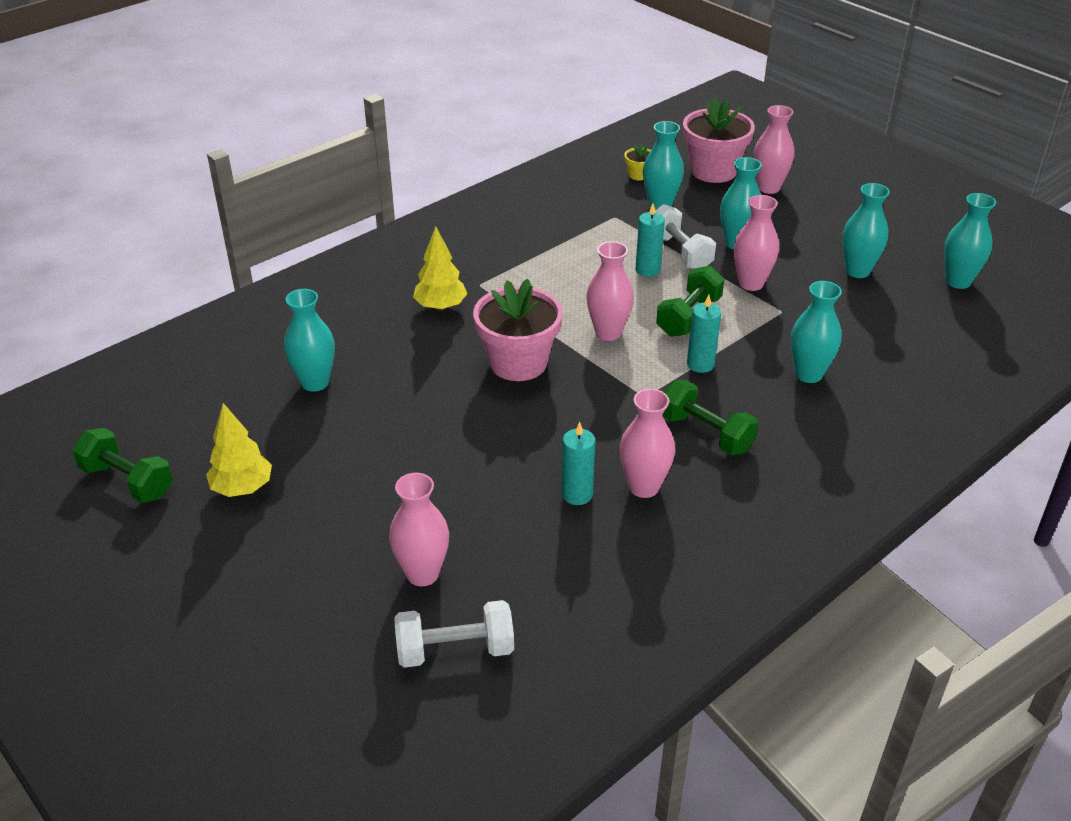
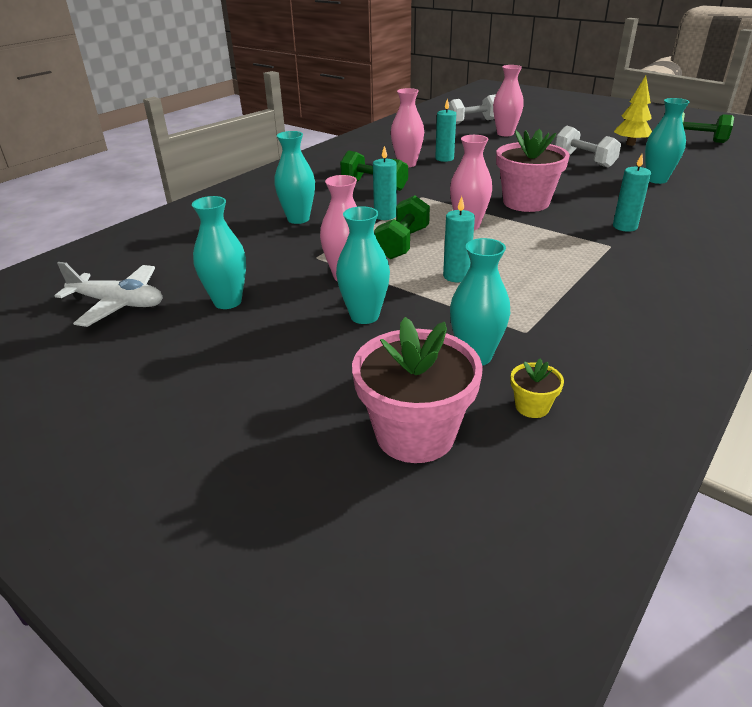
camera: 170 degrees right, 5 degrees down
yellow tree [413,226,467,311] -> turquoise candle [613,154,651,232]
white dumbbell [655,204,716,269] -> white dumbbell moved to [555,125,621,168]
pink vase [754,105,794,194] -> none
turquoise vase [944,193,996,289] -> white plane [55,262,162,327]

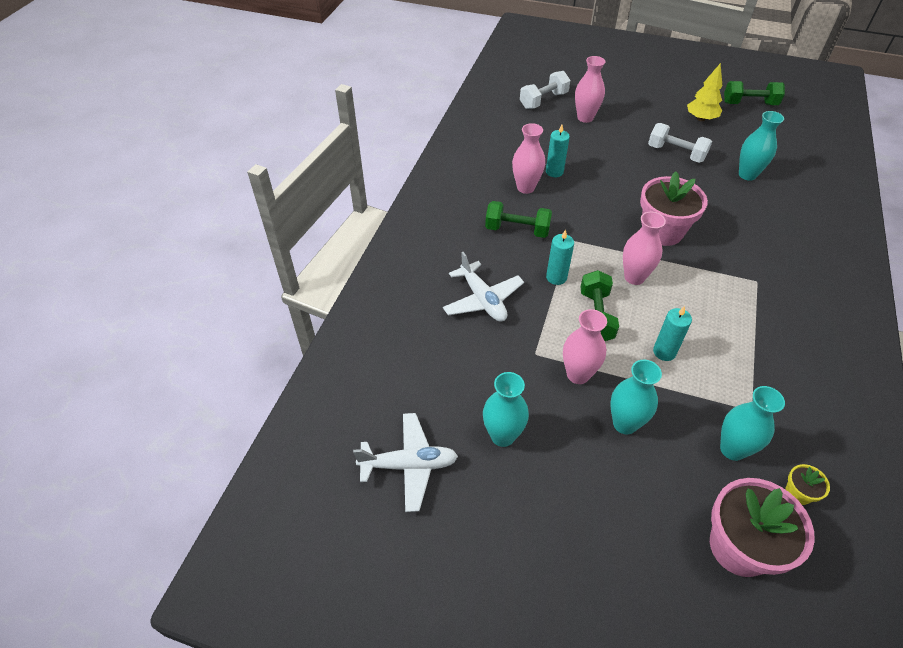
camera: 20 degrees left, 15 degrees up
turquoise vase [274,131,315,224] -> white plane [443,252,524,322]
turquoise candle [613,154,651,232] -> none

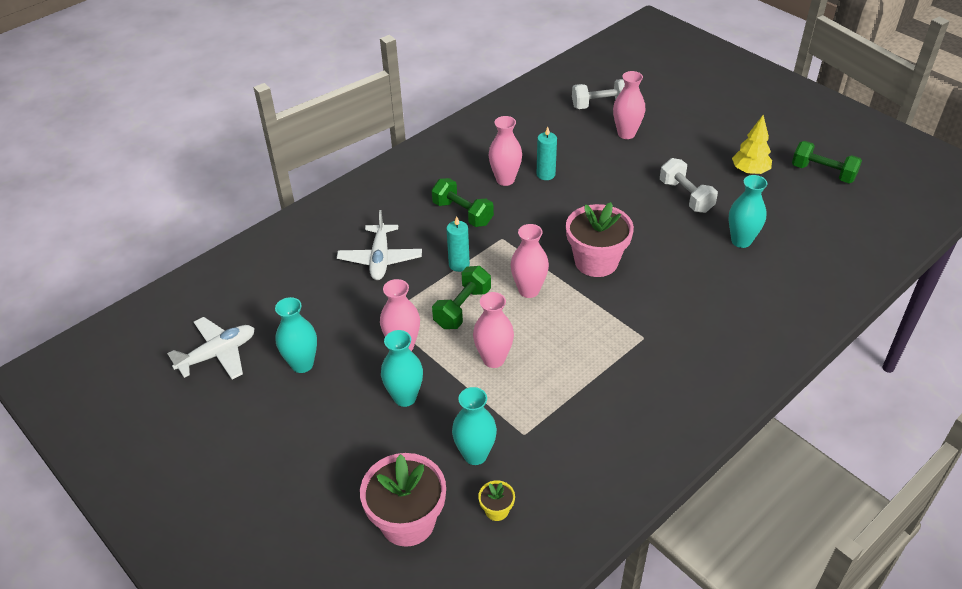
camera: 30 degrees right, 5 degrees down
white plane [353,413,458,512] -> white plane turned 60 degrees counterclockwise [167,317,255,380]
turquoise candle [653,306,692,361] -> pink vase [473,292,514,368]

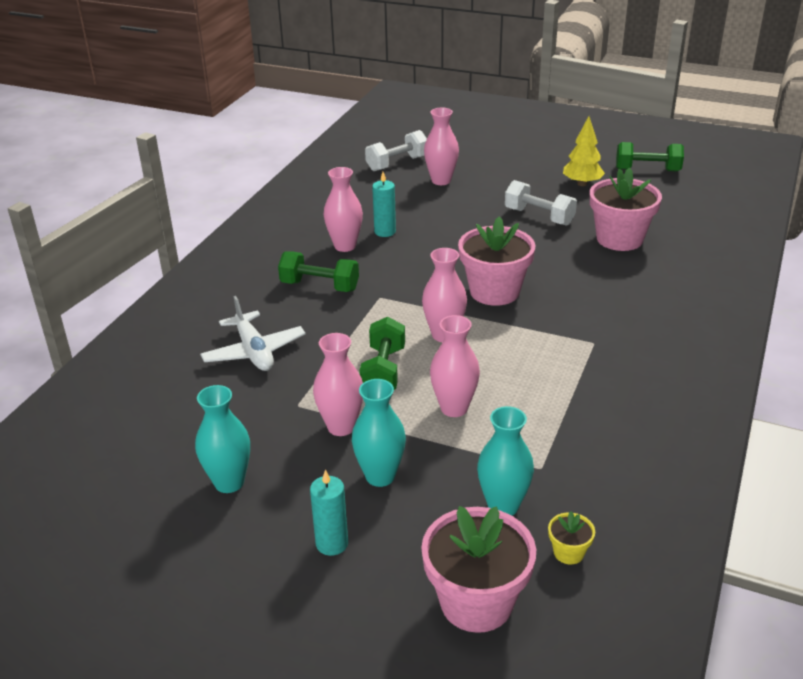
camera: 25 degrees left, 10 degrees down
white plane [167,317,255,380] -> none
turquoise candle [446,216,470,272] -> turquoise candle moved to [310,470,348,556]
turquoise vase [729,175,768,248] -> pink flower pot [590,168,662,251]

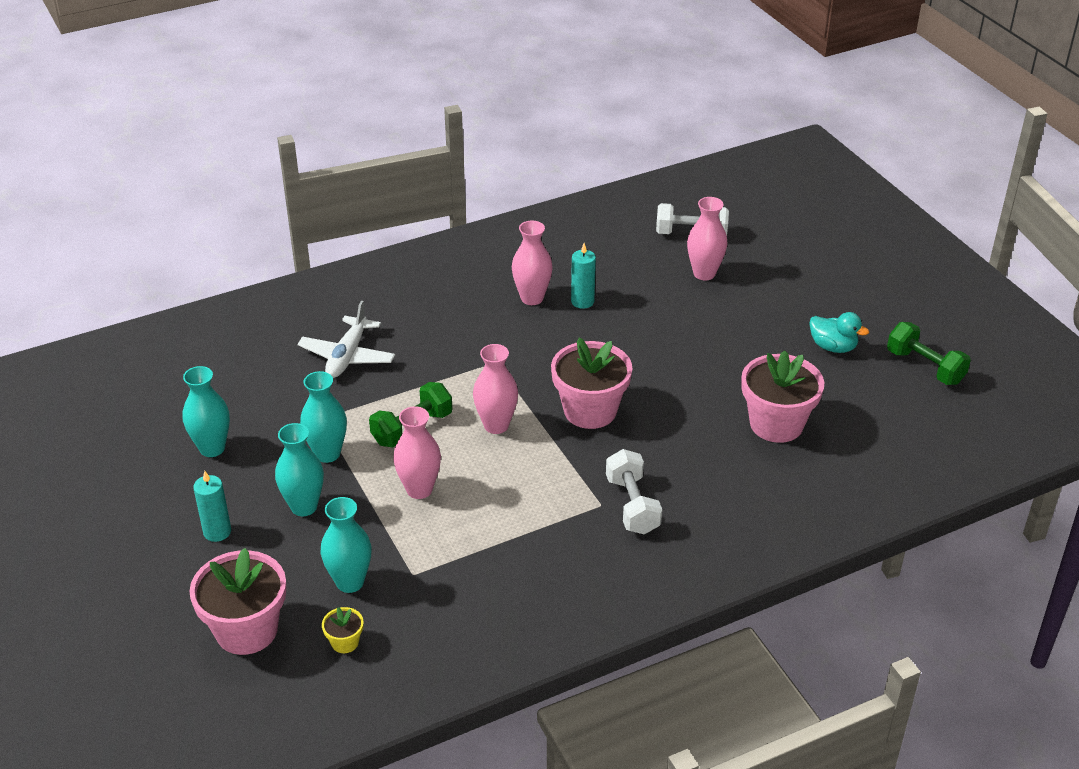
camera: 40 degrees right, 5 degrees up
green dumbbell [278,251,359,292] -> none
pink vase [313,333,363,436] -> turquoise vase [300,371,347,463]
white dumbbell [505,180,577,226] -> white dumbbell moved to [606,449,662,534]
yellow tree [563,116,605,186] -> turquoise duck [809,312,869,353]

